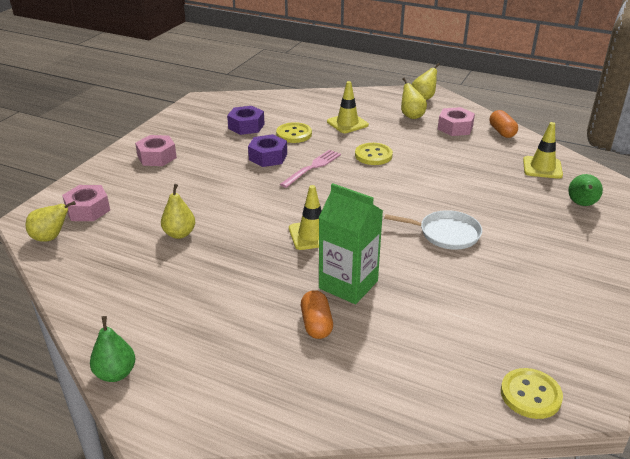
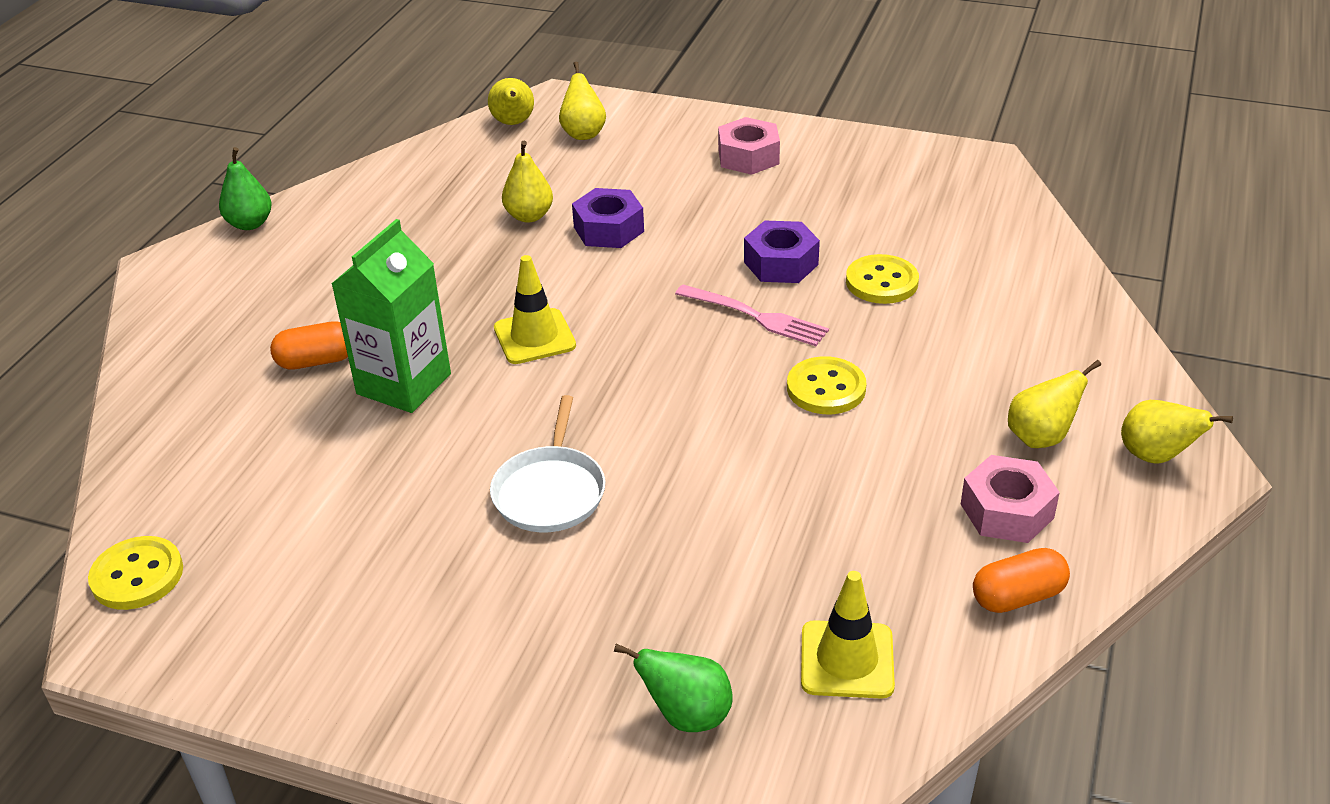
camera: 85 degrees right, 5 degrees up
pink nut [62,185,110,221] -> yellow pear [559,62,606,140]
purple nut [227,106,265,135] -> purple nut moved to [572,188,644,248]
yellow traffic cone [327,81,369,133] -> none

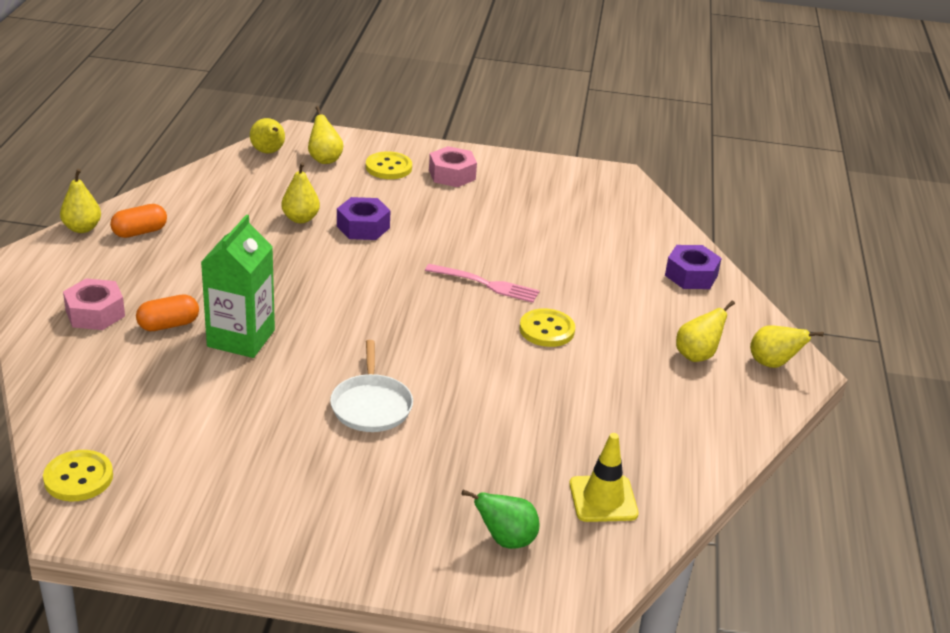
camera: 15 degrees left, 5 degrees down
green pear [219,147,272,230] -> yellow pear [60,169,101,233]
yellow traffic cone [494,255,576,364] -> none
purple nut [744,221,820,283] -> purple nut moved to [665,245,722,289]
yellow button [846,254,919,304] -> yellow button moved to [366,151,412,179]
pink nut [961,455,1060,543] -> pink nut moved to [63,278,125,330]
orange capsule [973,548,1070,613] -> orange capsule moved to [110,204,167,238]

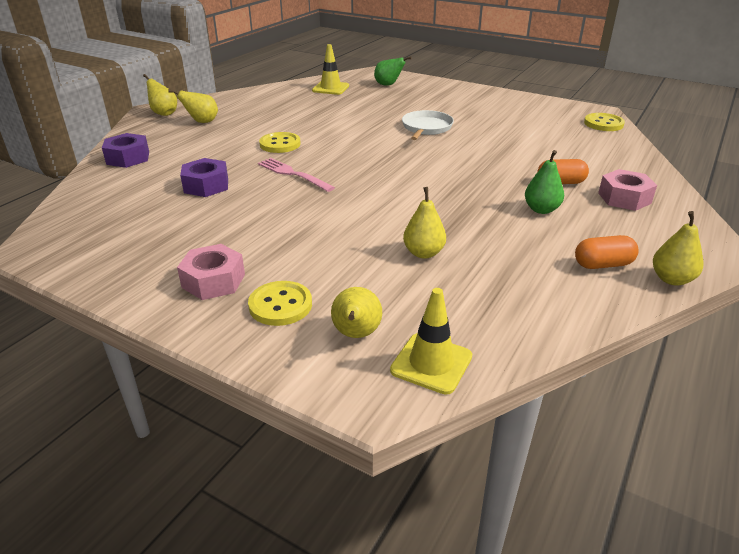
camera: 155 degrees left, 0 degrees up
green carton [201,215,275,358] -> none
yellow pear [250,118,285,154] -> yellow traffic cone [390,288,472,395]
purple nut [337,197,390,240] -> purple nut moved to [180,158,228,197]
none -> green pear [525,150,564,214]

